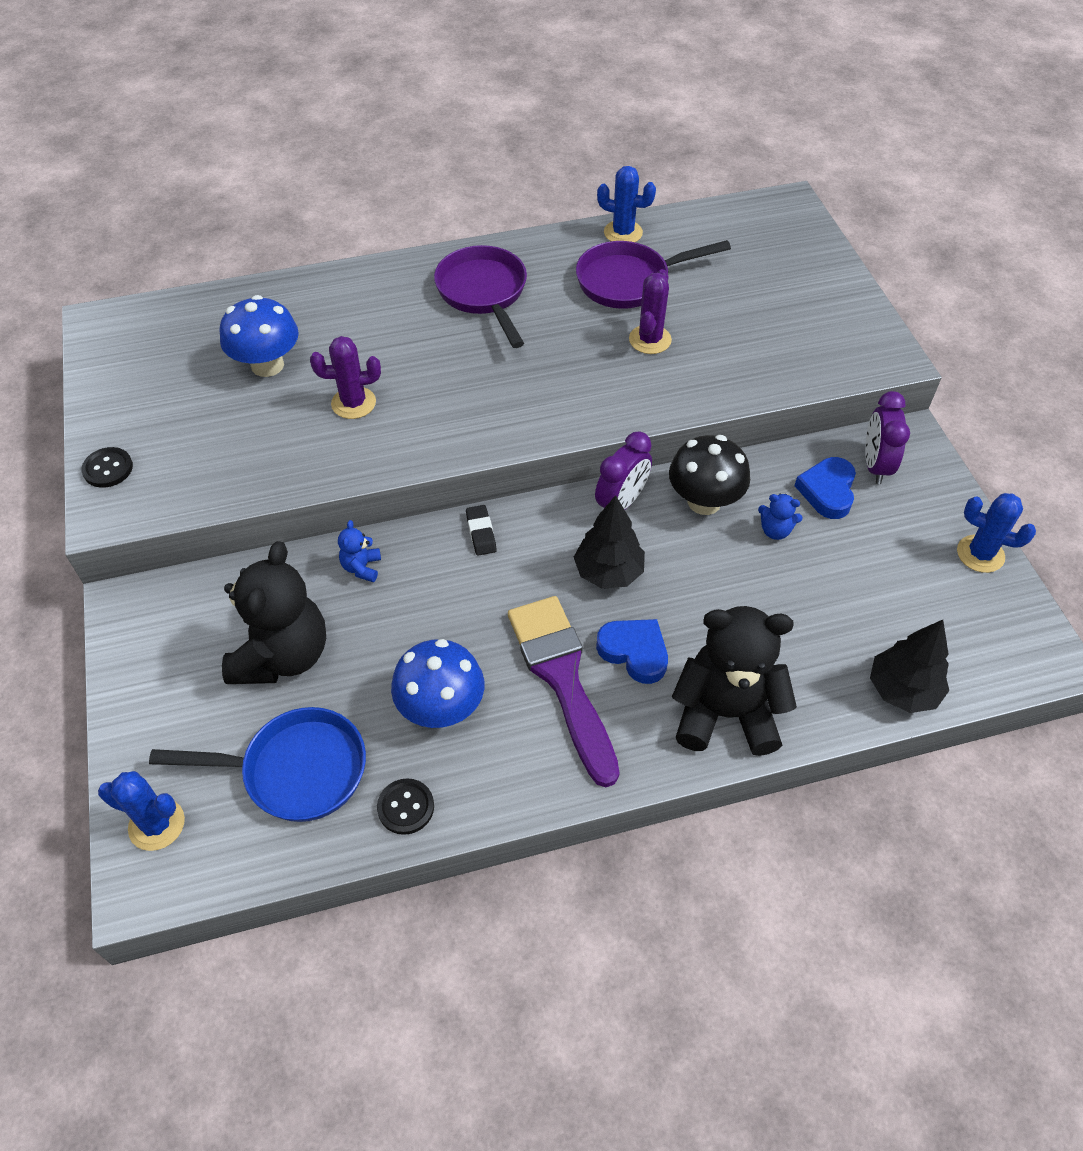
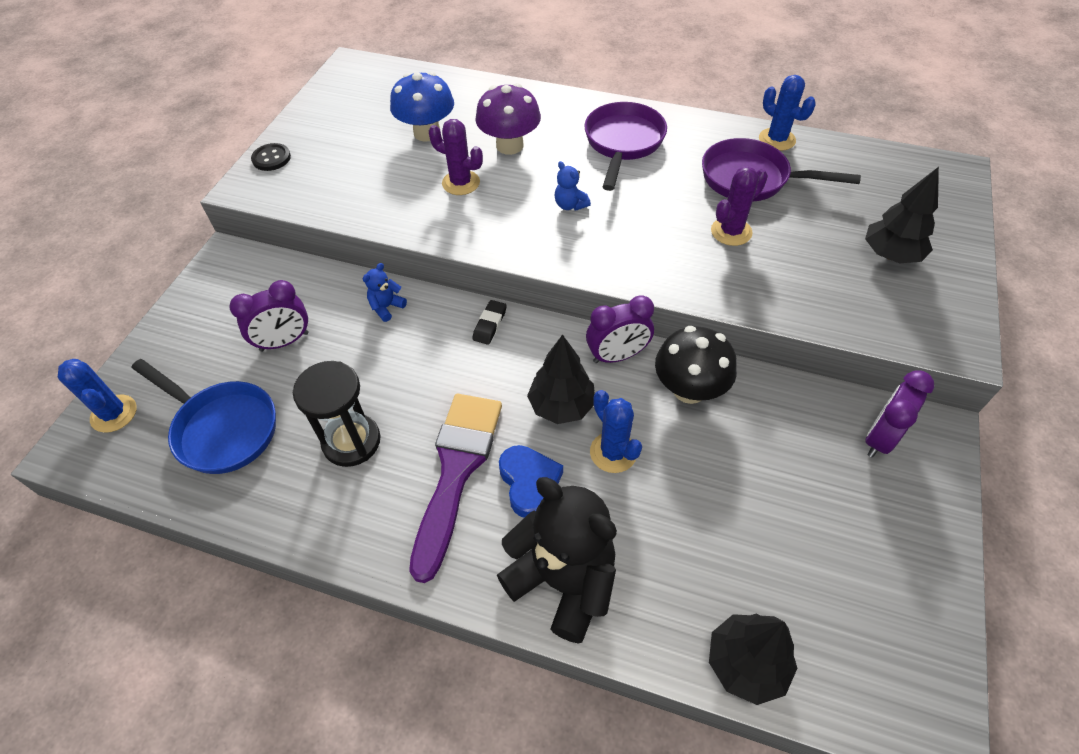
camera: 35 degrees right, 0 degrees up
black teddy bear [222,541,326,684] -> purple clock [229,280,308,351]
black button [377,778,434,835] -> none
blue mushroom [391,639,484,728] -> black hourglass [293,361,381,467]
blue teddy bear [758,494,803,540] -> blue teddy bear moved to [555,161,591,211]
blue heart [795,457,856,519] -> none
blue cactus [957,493,1036,573] -> blue cactus moved to [590,390,642,473]
none -> purple mushroom [475,83,541,155]
none -> black tree [865,167,939,263]

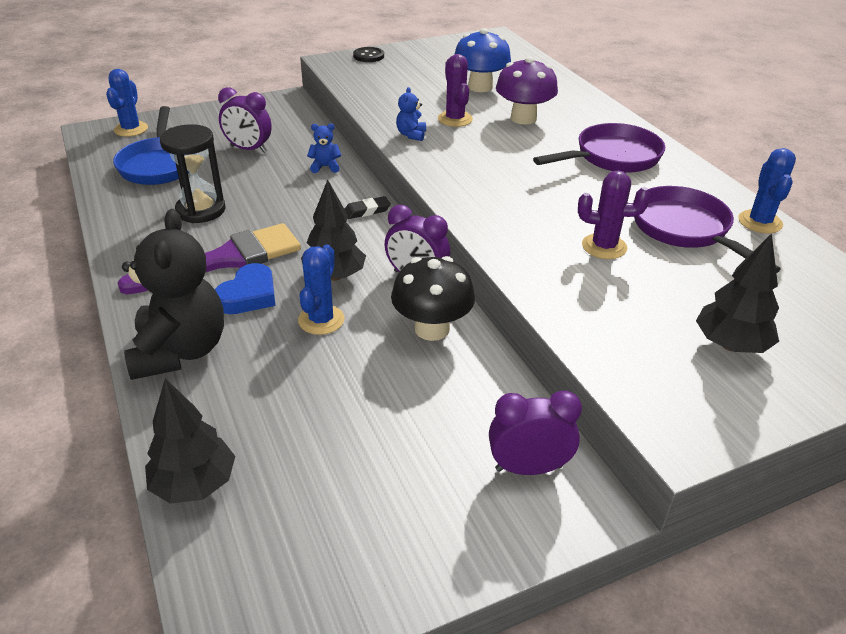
camera: 45 degrees right, 15 degrees down
blue teddy bear [555,161,591,211] -> blue teddy bear moved to [396,87,426,141]

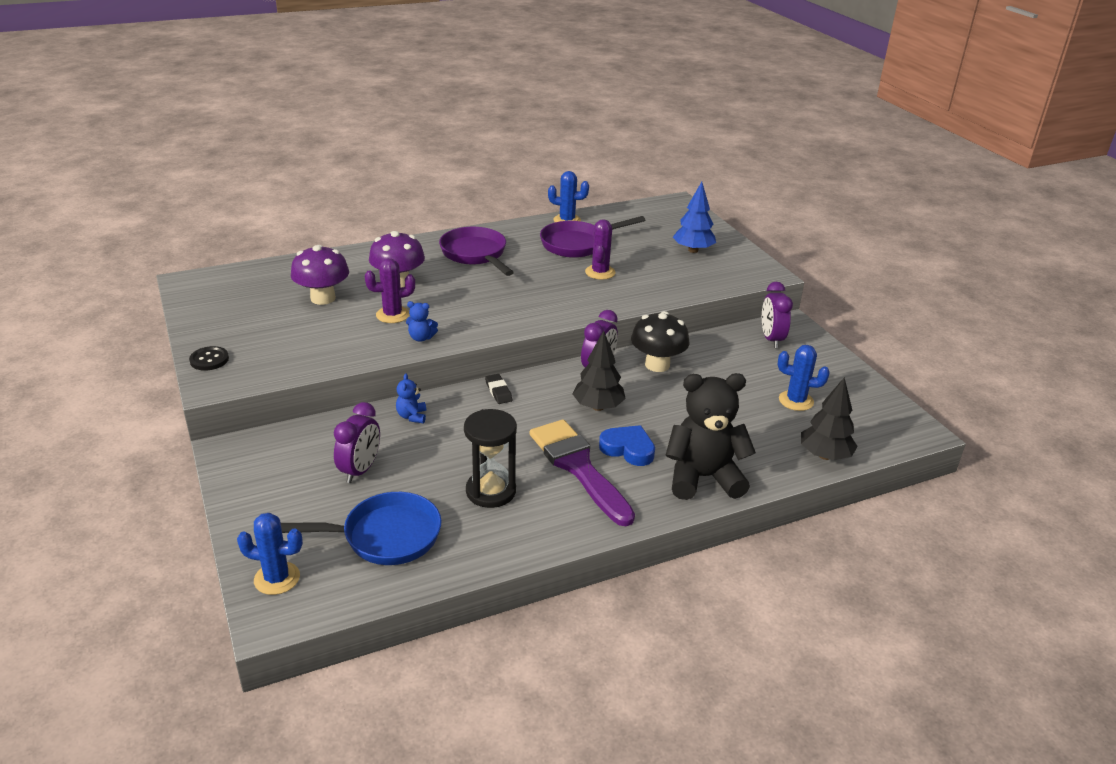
camera: 90 degrees left, 5 degrees down
blue cactus [298,245,345,335] -> blue cactus moved to [778,345,830,411]
blue mushroom [454,28,511,92] -> purple mushroom [291,245,349,305]
black tree [696,233,779,353] -> blue tree [673,182,716,253]

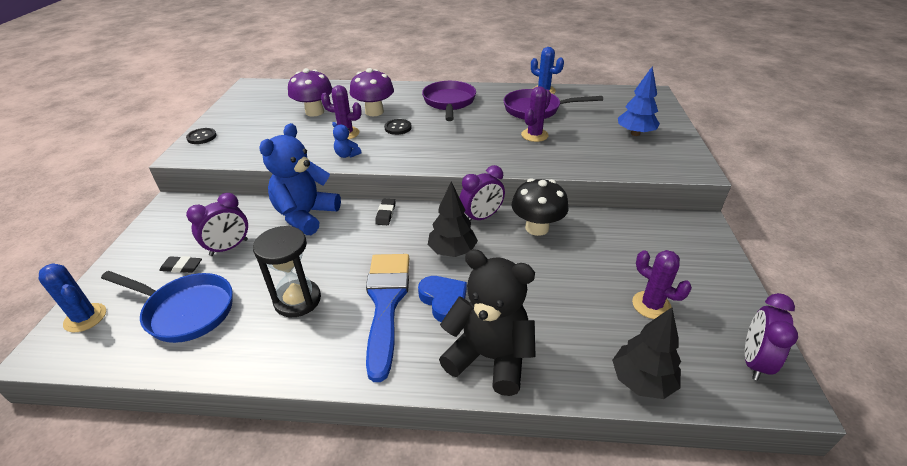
camera: 30 degrees right, 5 degrees up
blue teddy bear [396,373,426,423] -> blue teddy bear [259,123,341,235], size x2.39
purple brush [530,419,635,526] -> blue brush [366,254,409,382]
purple clock [762,282,793,348] -> purple clock moved to [745,293,798,381]
blue cactus [778,345,830,411] -> purple cactus [632,250,692,319]
none -> black eraser [159,256,202,273]
none -> black button [384,119,412,135]

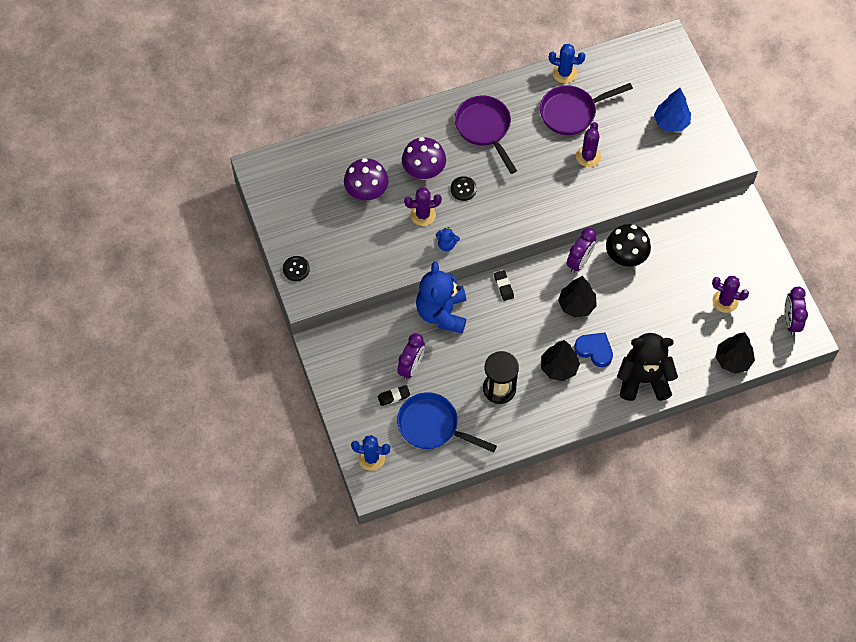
camera: 25 degrees left, 25 degrees up
blue pan [101,271,233,343] -> blue pan turned 150 degrees counterclockwise [397,392,497,453]
blue brush [366,254,409,382] -> black tree [541,340,580,381]

